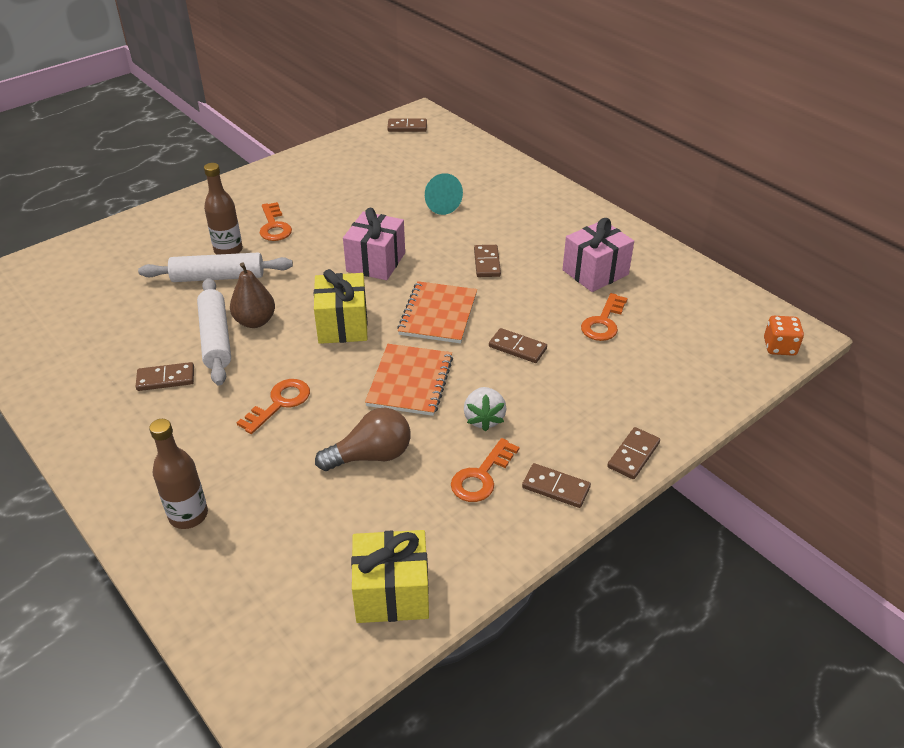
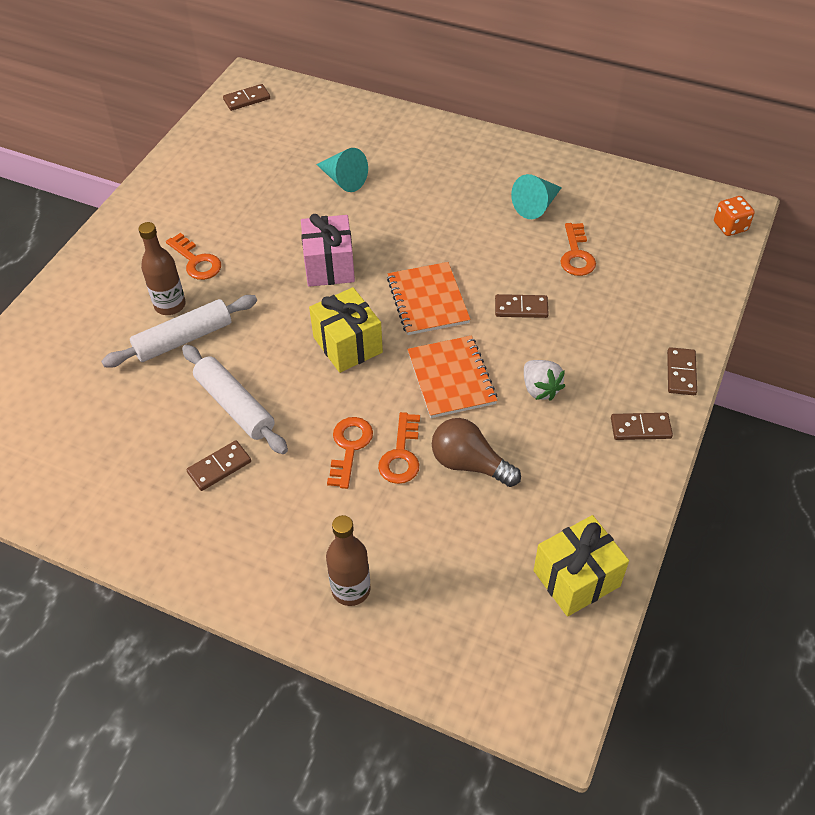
camera: 25 degrees left, 10 degrees up
brown pear [230,262,275,328] -> none
brown light bulb [315,408,410,471] -> brown light bulb turned 105 degrees counterclockwise [432,418,521,487]
orange key [451,438,519,502] -> orange key moved to [378,412,420,484]
brown domino [474,245,501,277] -> none
pink gift [563,218,634,292] -> turquoise cone [511,174,562,219]

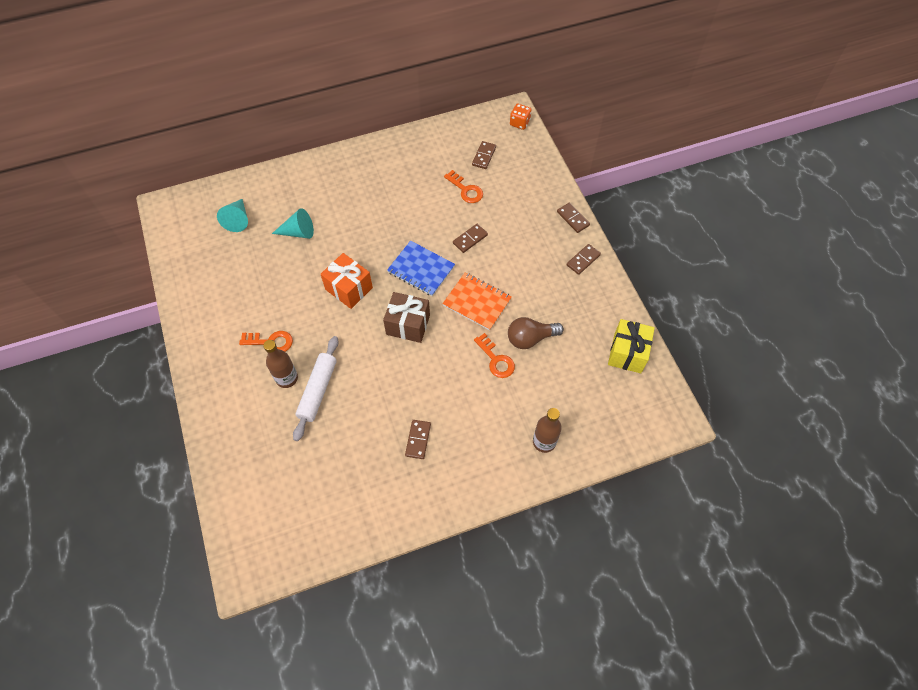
camera: 45 degrees left, 10 degrees up
white rolling pin [182,345,288,454] -> none
brown domino [223,84,270,111] -> brown domino moved to [472,141,496,169]
pink gift [301,214,355,287] -> orange gift [321,253,373,309]
yellow gift [309,287,383,373] -> brown gift [383,292,430,343]
orange key [327,417,373,489] -> none
orange notebook [387,262,471,335] -> blue notebook [387,241,455,296]
turquoise cone [511,174,562,219] -> turquoise cone moved to [217,199,248,232]
white strawberry [524,360,565,401] -> none

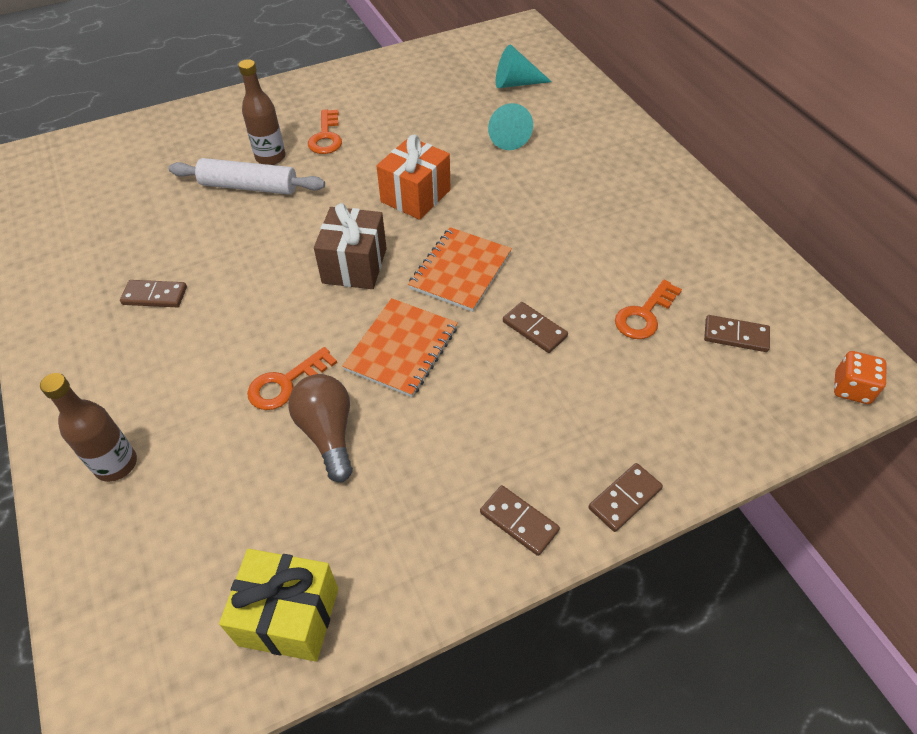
camera: 85 degrees right, 10 degrees down
blue notebook [387,241,455,296] -> orange notebook [408,227,512,312]

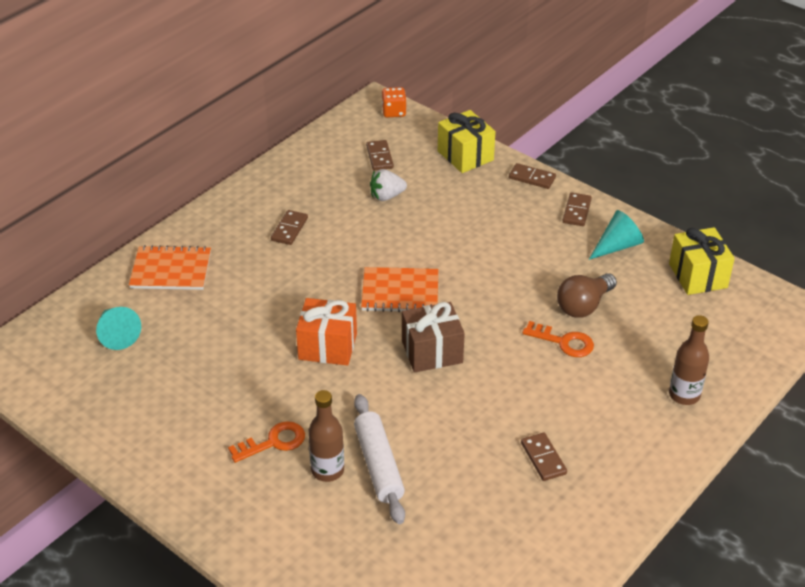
camera: 115 degrees left, 10 degrees down
orange notebook [342,298,458,397] -> orange notebook moved to [129,245,211,290]
turquoise cone [488,103,533,150] -> turquoise cone moved to [589,210,644,260]
brown domino [503,302,568,353] -> brown domino moved to [271,210,308,245]
orange key [615,280,682,339] -> white strawberry [370,169,407,201]
none -> yellow gift [438,110,496,173]

